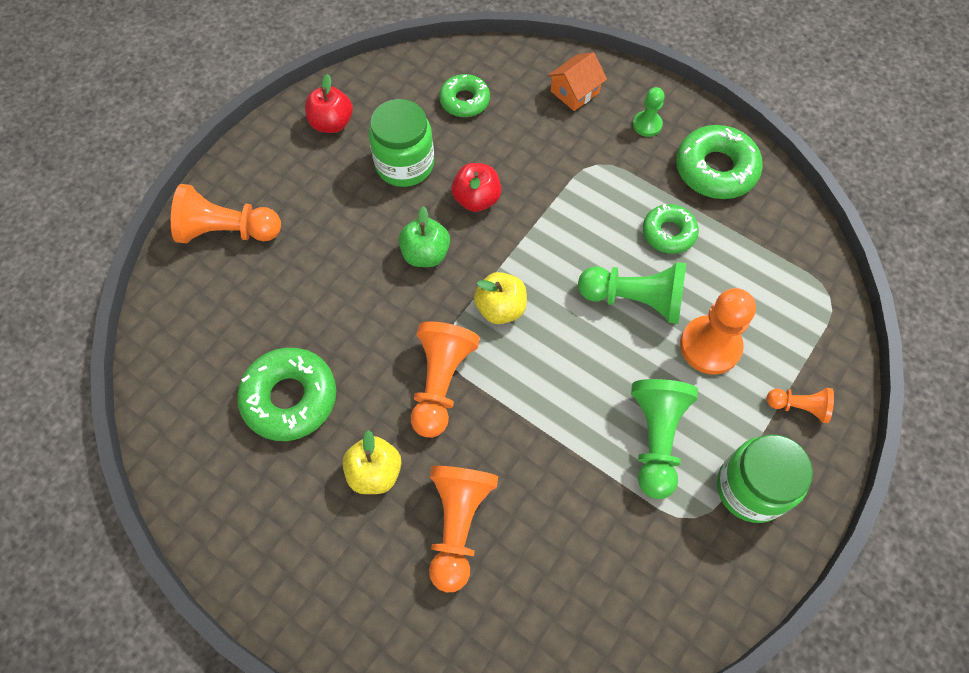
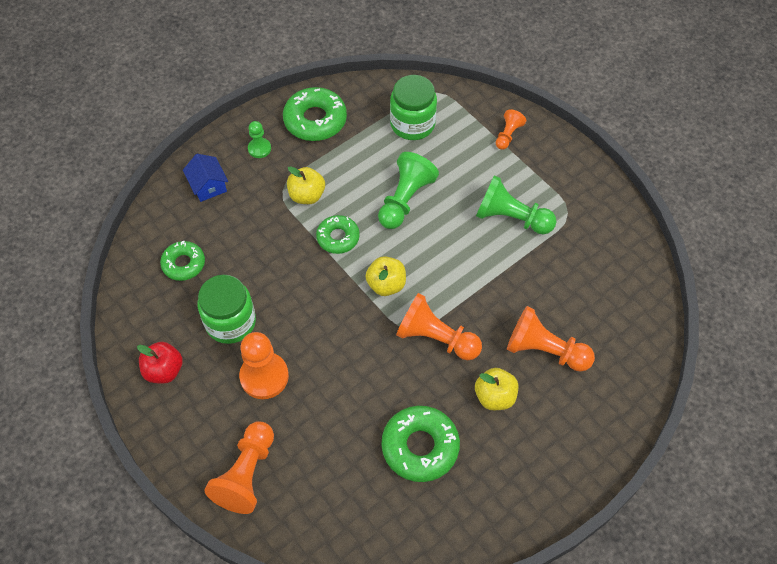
camera: 75 degrees left, 5 degrees down
green apple [399,206,450,267] -> none
red apple [451,163,501,212] -> none
orange house [547,52,607,111] -> blue house [183,154,228,202]
green donut [643,204,699,254] -> green donut moved to [316,215,360,254]
orange pawn [680,288,756,375] -> orange pawn moved to [239,332,289,399]
green jar [717,435,813,523] -> green jar moved to [390,75,437,140]
none -> yellow apple [287,166,325,204]

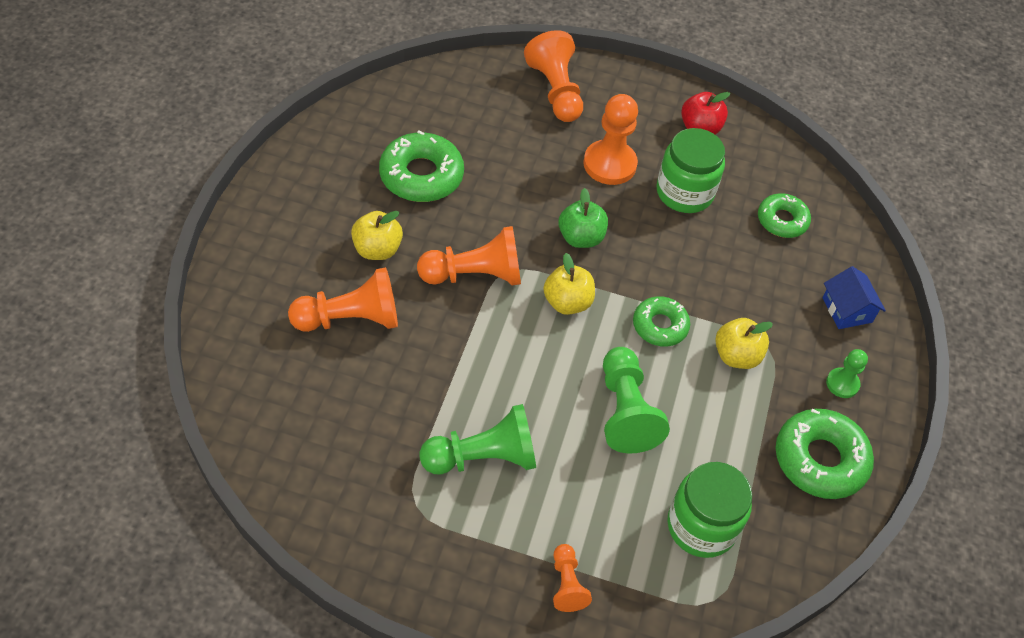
camera: 140 degrees right, 5 degrees down
blue house [183,154,228,202] -> blue house turned 45 degrees clockwise [823,266,886,329]
none -> green apple [558,188,608,248]

